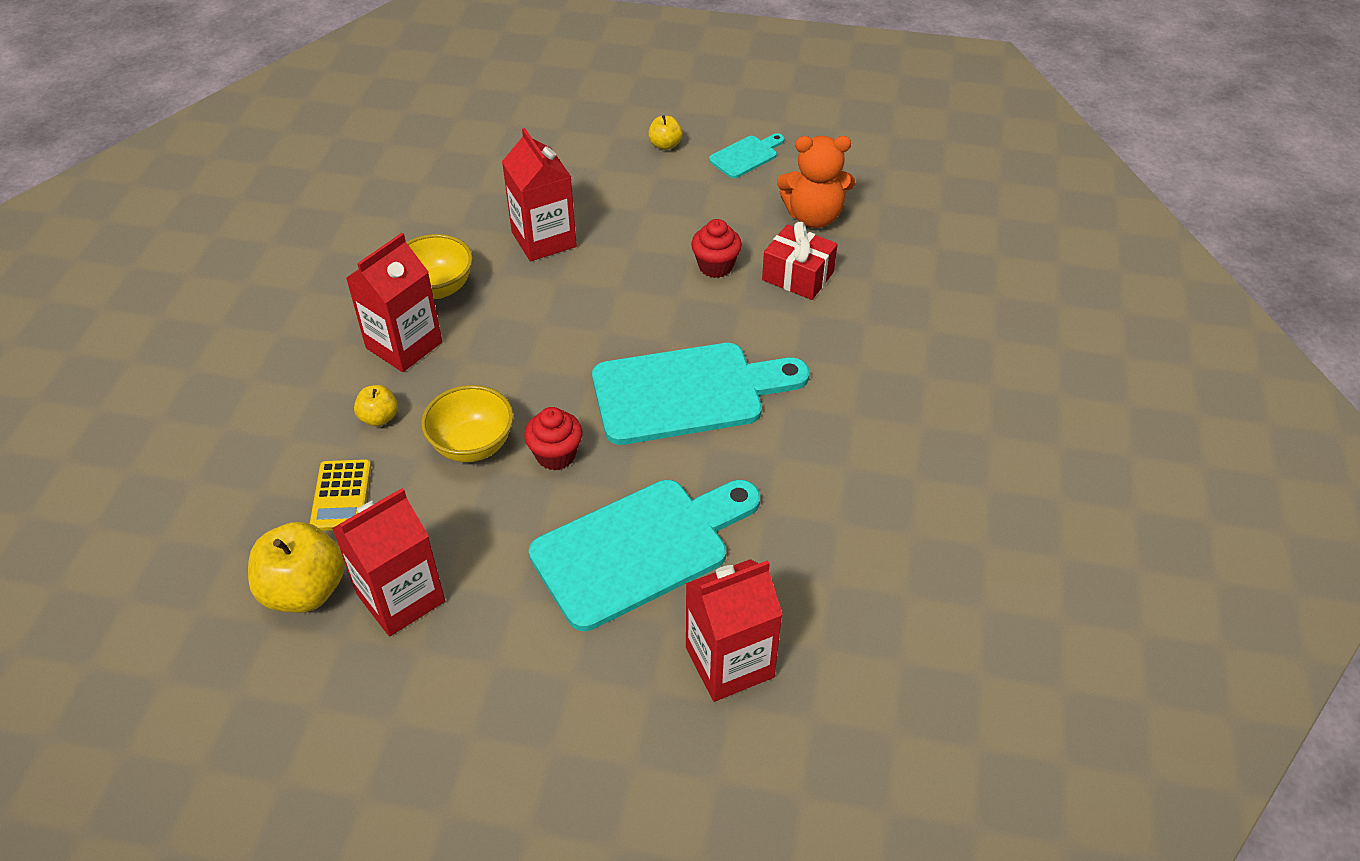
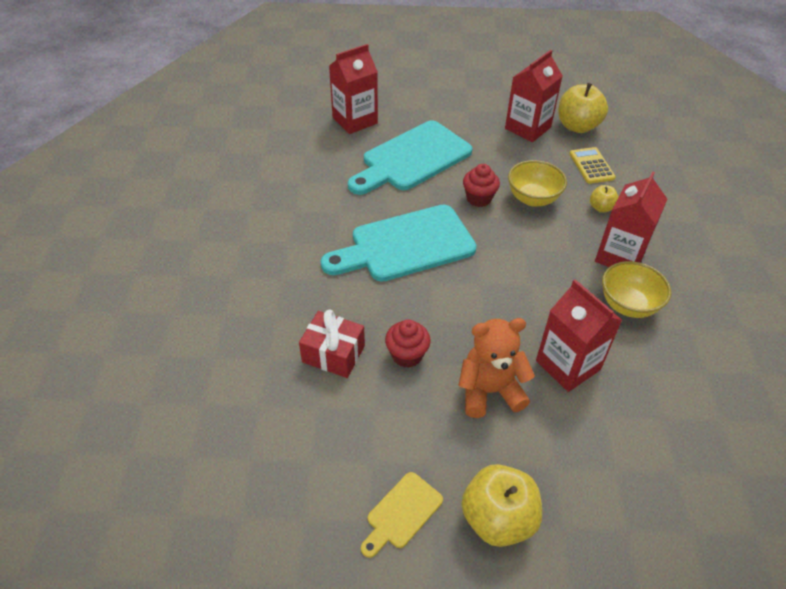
camera: 170 degrees right, 0 degrees up
yellow apple [648,115,683,150] -> yellow apple [461,464,542,547], size x1.93
turquoise cutting board [709,133,785,178] -> yellow cutting board [361,472,443,558]
orange teddy bear [777,136,855,228] -> orange teddy bear moved to [458,318,535,418]

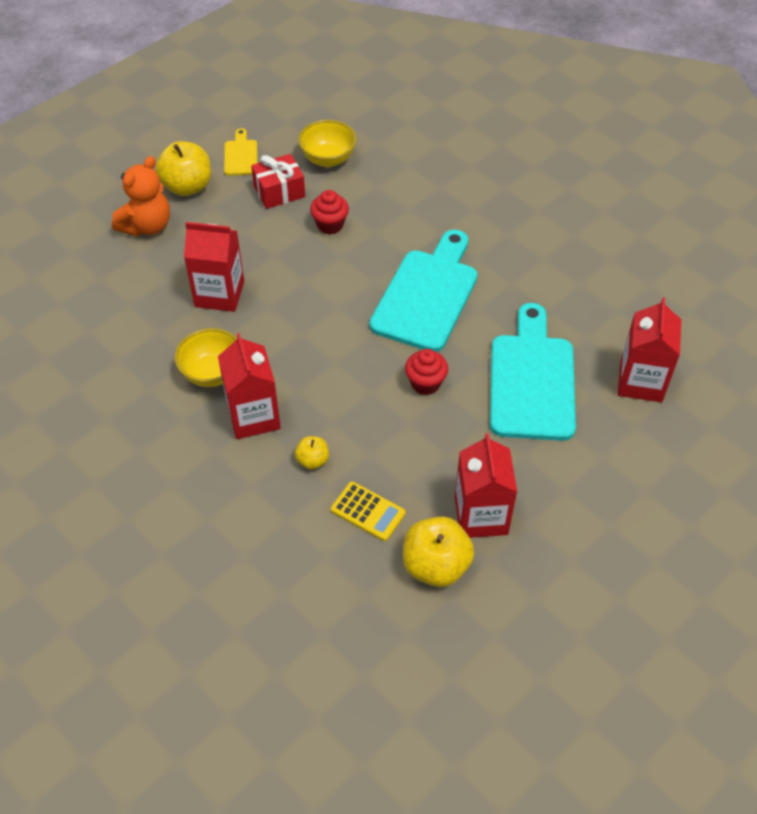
camera: 135 degrees right, 5 degrees up
red gift [299,310,365,378] -> red gift moved to [251,154,305,209]
orange teddy bear [458,318,535,418] -> orange teddy bear moved to [112,156,170,236]
yellow bowl [508,160,567,207] -> yellow bowl moved to [298,120,356,167]

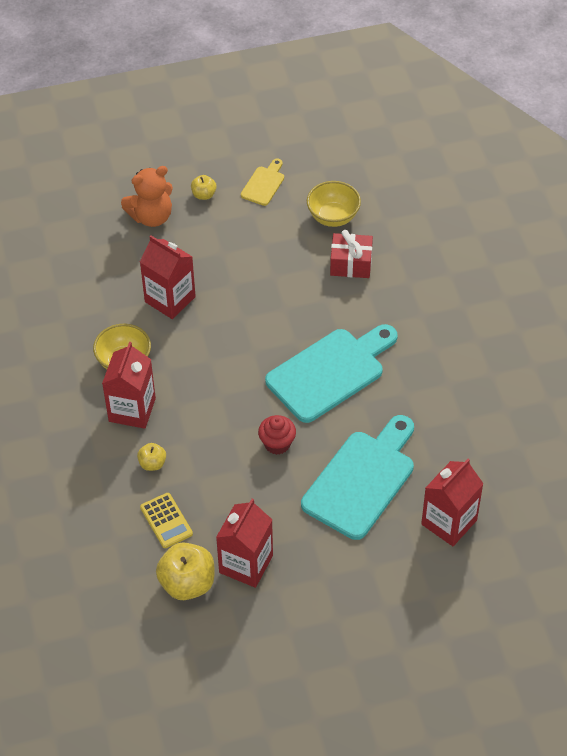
camera: 30 degrees right, 0 degrees up
yellow apple [155,141,211,196] -> yellow apple [191,175,217,200], size x0.52
red gift [251,154,305,209] -> red gift moved to [330,230,373,278]
red cupcake [310,190,349,234] -> none

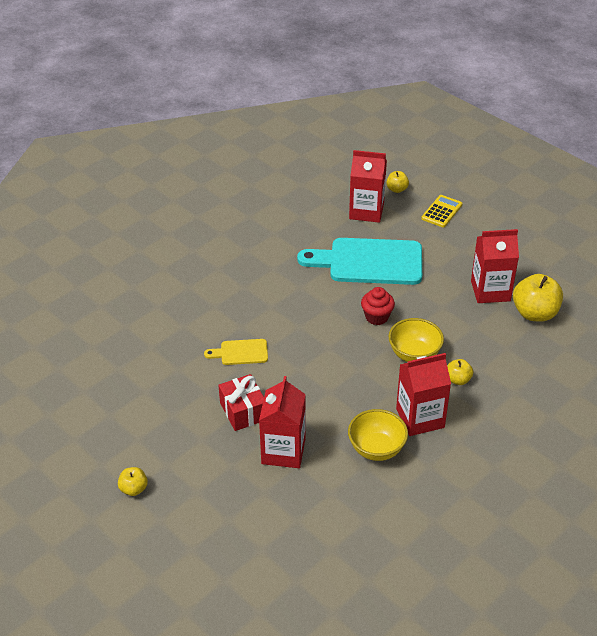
camera: 120 degrees left, 10 degrees down
orange teddy bear [121,166,173,227] -> none
yellow calculator [140,493,193,548] -> yellow calculator moved to [421,195,462,227]
yellow cutting board [241,159,284,206] -> yellow cutting board moved to [204,339,268,365]
turquoise cutting board [265,324,398,423] -> none
yellow bowl [307,181,361,227] -> yellow bowl moved to [389,318,444,362]
red gift [330,230,373,278] -> red gift moved to [218,374,264,431]
none -> yellow apple [387,171,409,193]

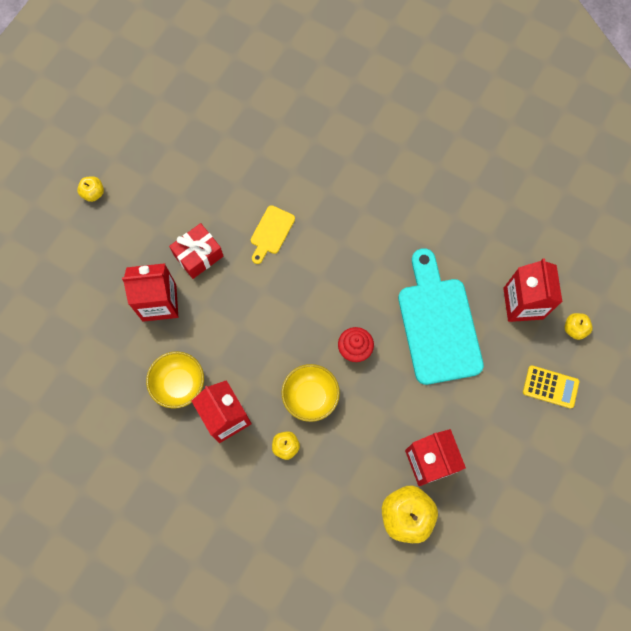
camera: 75 degrees right, 30 degrees up
yellow cutting board [204,339,268,365] -> yellow cutting board turned 135 degrees counterclockwise [251,205,295,264]

